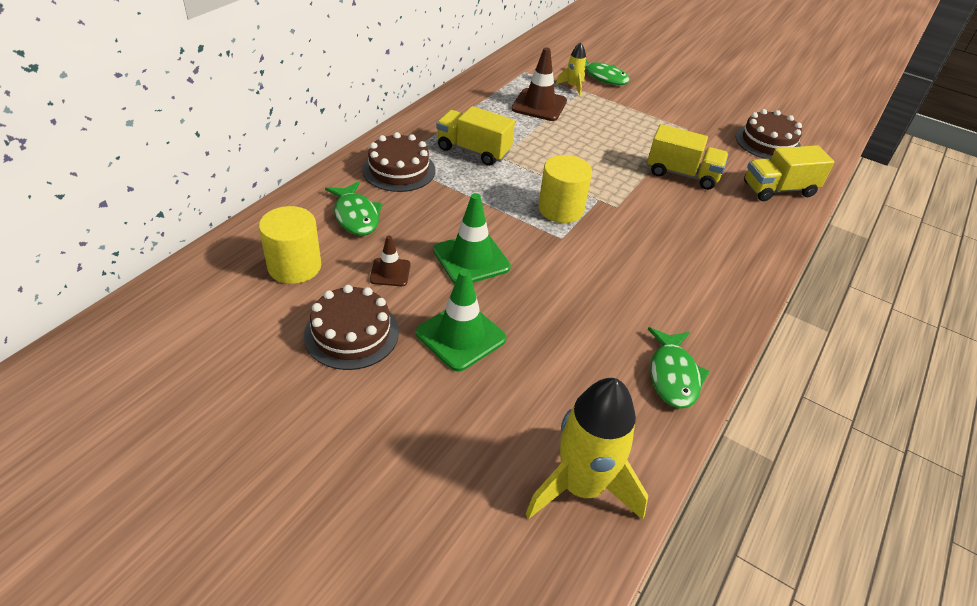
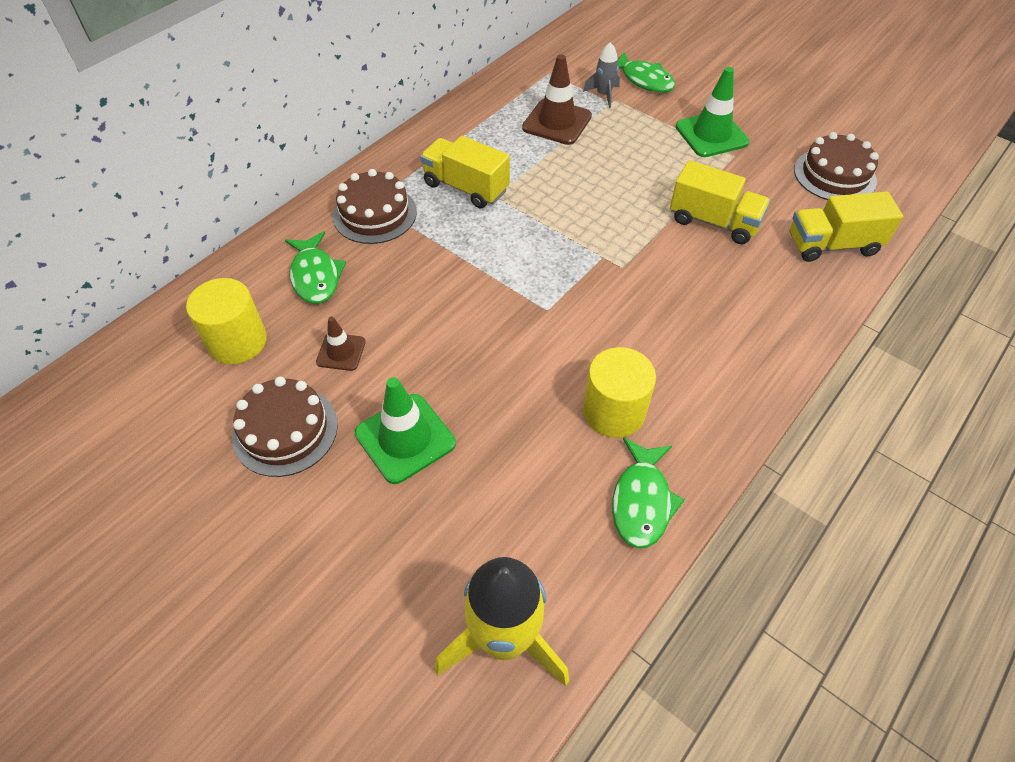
camera: 10 degrees right, 10 degrees up
green traffic cone [433,193,511,284] -> green traffic cone moved to [676,67,749,157]
yellow cylinder [538,155,592,223] -> yellow cylinder moved to [583,347,656,438]
yellow rocket [556,42,587,96] -> grey rocket [583,42,620,108]

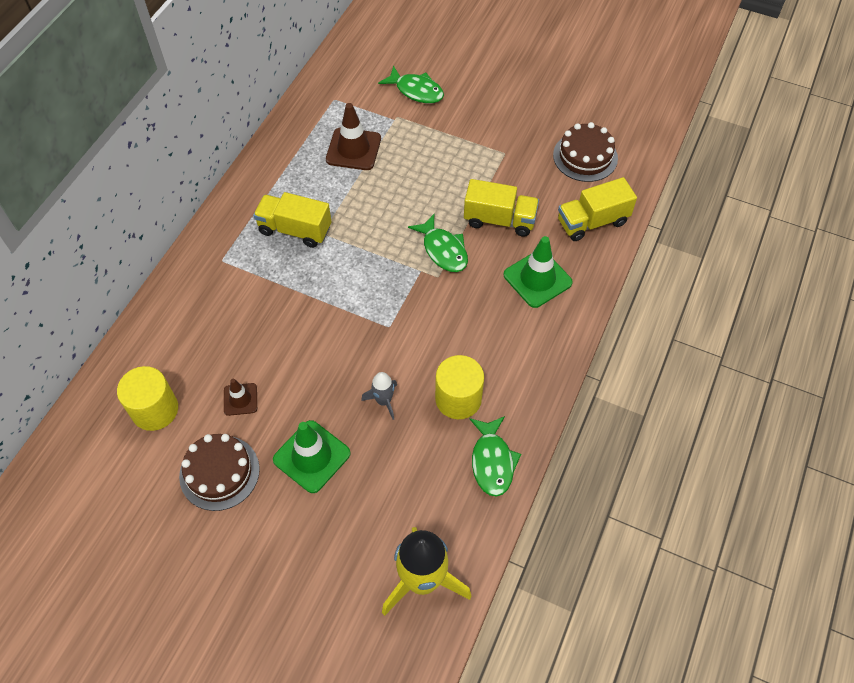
camera: 15 degrees left, 5 degrees up
green fish [285,231,346,304] -> green fish moved to [408,214,468,272]
brown cake [333,169,417,244] -> none
grey rocket [583,42,620,108] -> grey rocket moved to [361,372,397,420]
green traffic cone [676,67,749,157] -> green traffic cone moved to [504,236,573,308]

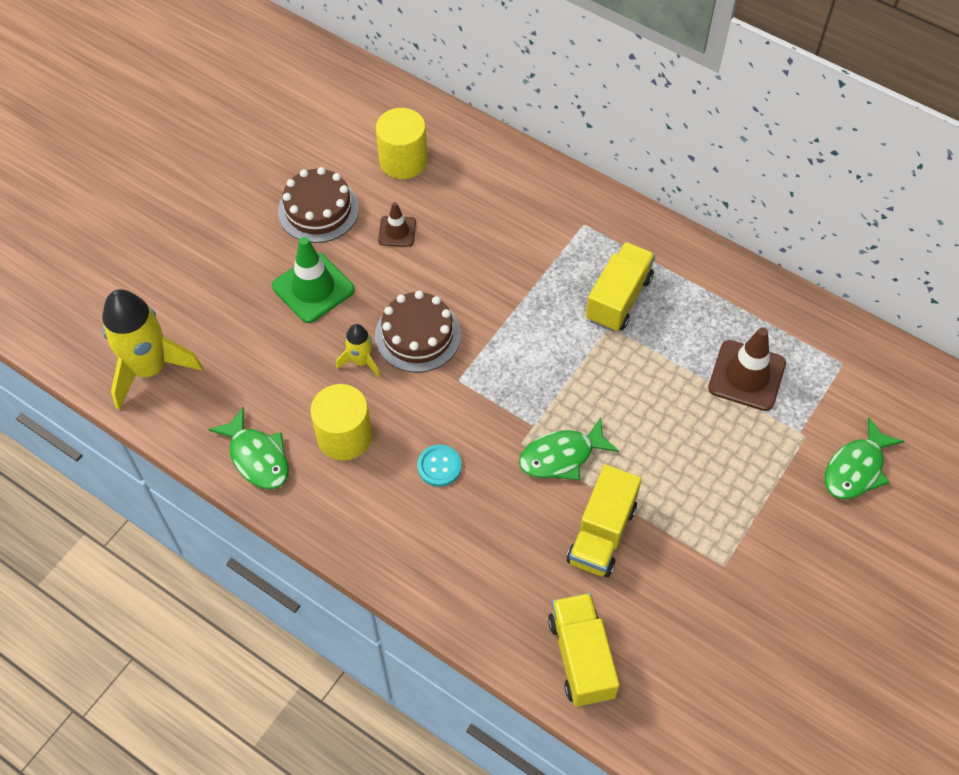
camera: 100 degrees right, 0 degrees up
grey rocket [361,372,397,420] -> yellow rocket [336,324,380,377]
green fish [469,416,521,497] -> green fish turned 135 degrees counterclockwise [208,407,289,489]
green traffic cone [504,236,573,308] -> none
brown cake [553,122,618,182] -> brown cake moved to [375,291,461,372]
none -> turquoise button [417,445,462,487]

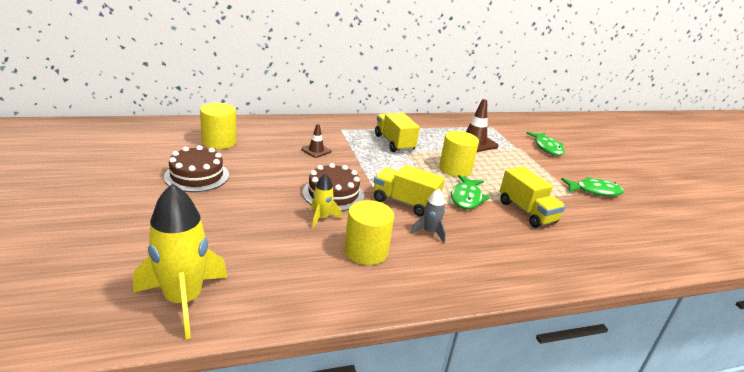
camera: 55 degrees left, 30 degrees down
green fish [208,407,289,489] -> green fish moved to [561,177,624,196]
green traffic cone [272,237,355,323] -> none
brown traffic cone [378,202,416,247] -> brown traffic cone moved to [301,124,331,158]
turquoise button [417,445,462,487] -> grey rocket [411,189,446,243]
yellow truck [548,593,620,707] -> yellow truck moved to [374,165,445,217]
none -> yellow cylinder [439,131,479,177]

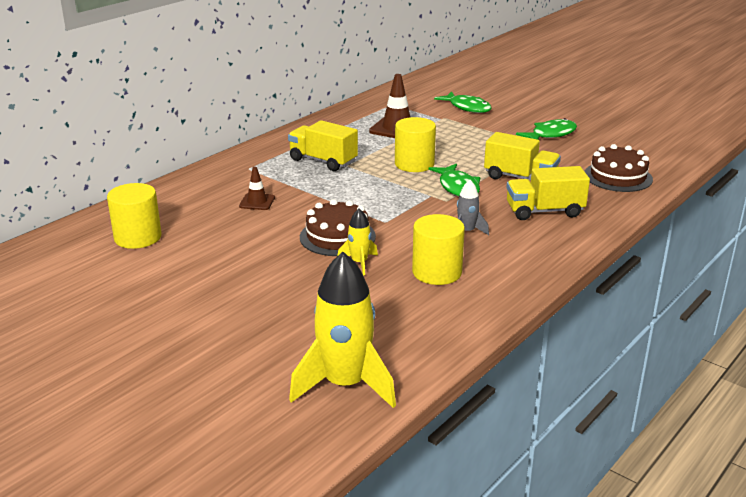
camera: 30 degrees left, 0 degrees up
brown cake [164,145,229,192] -> brown cake moved to [584,144,653,192]
yellow truck [374,165,445,217] -> yellow truck moved to [506,166,590,220]

